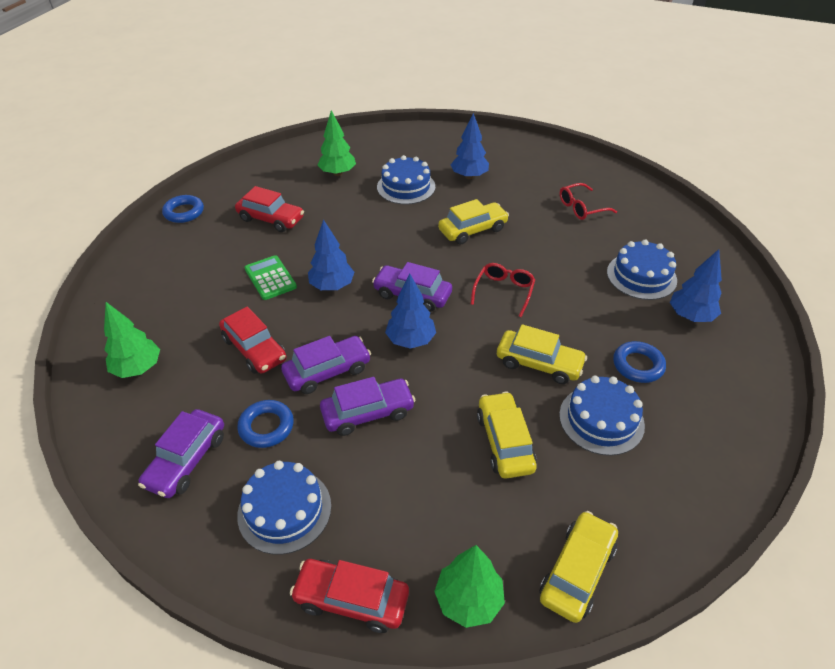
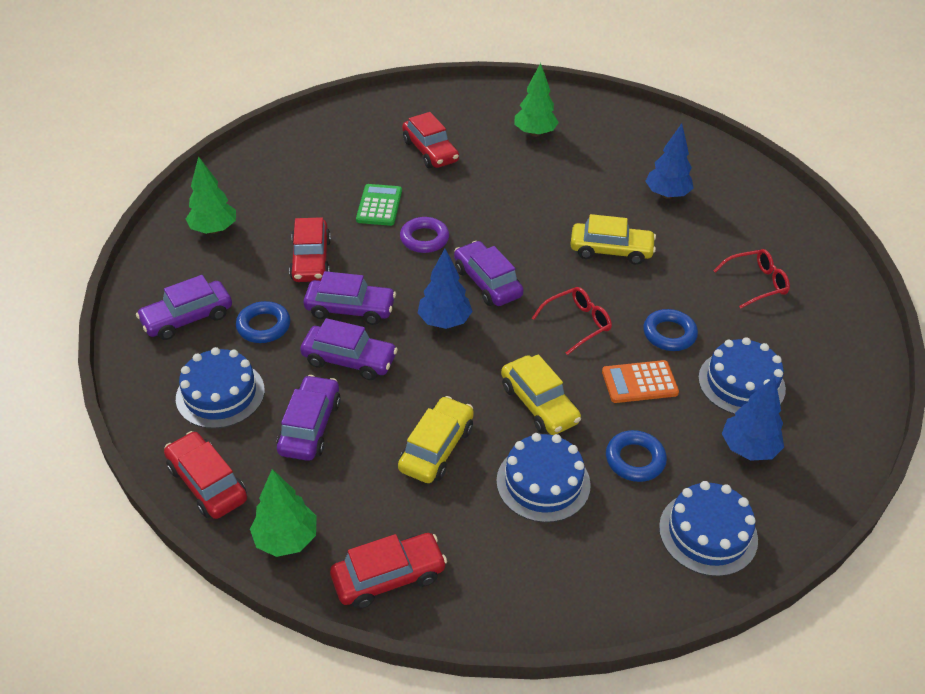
camera: 35 degrees right, 0 degrees up
blue ring [162,195,204,223] -> blue ring moved to [643,309,698,351]
blue tree [308,219,355,290] -> purple ring [400,217,449,253]
blue cake [377,155,435,204] -> blue cake moved to [659,481,758,577]
yellow car [539,511,618,623] -> red car [330,533,447,609]
red glasses [560,183,617,220] -> red glasses turned 150 degrees clockwise [713,249,790,308]
none -> purple car [277,375,341,461]
none -> orange calculator [602,360,679,403]

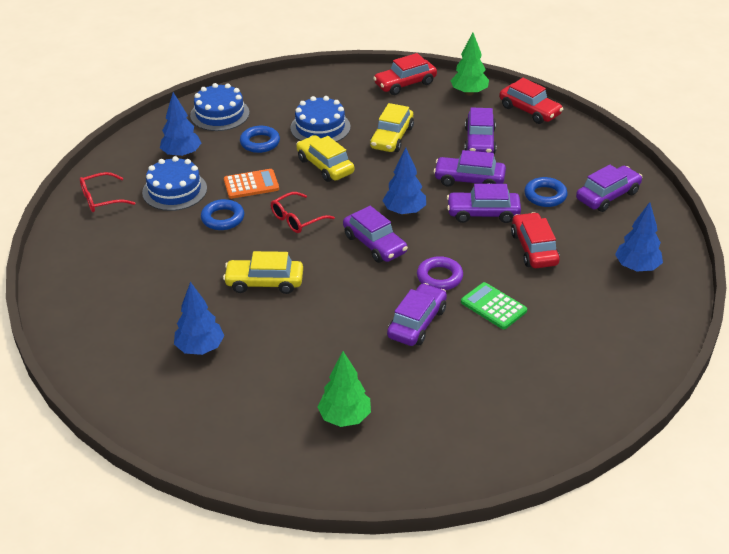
camera: 175 degrees right, 5 degrees down
blue cake [176,347,265,429] -> none
green tree [186,156,236,234] -> blue tree [615,202,663,272]
green calculator [356,184,402,226] -> green calculator turned 135 degrees clockwise [461,282,527,329]
red car [402,112,459,168] -> none
red glasses [713,249,790,308] -> red glasses moved to [80,172,135,212]
none -> purple car [387,283,447,346]

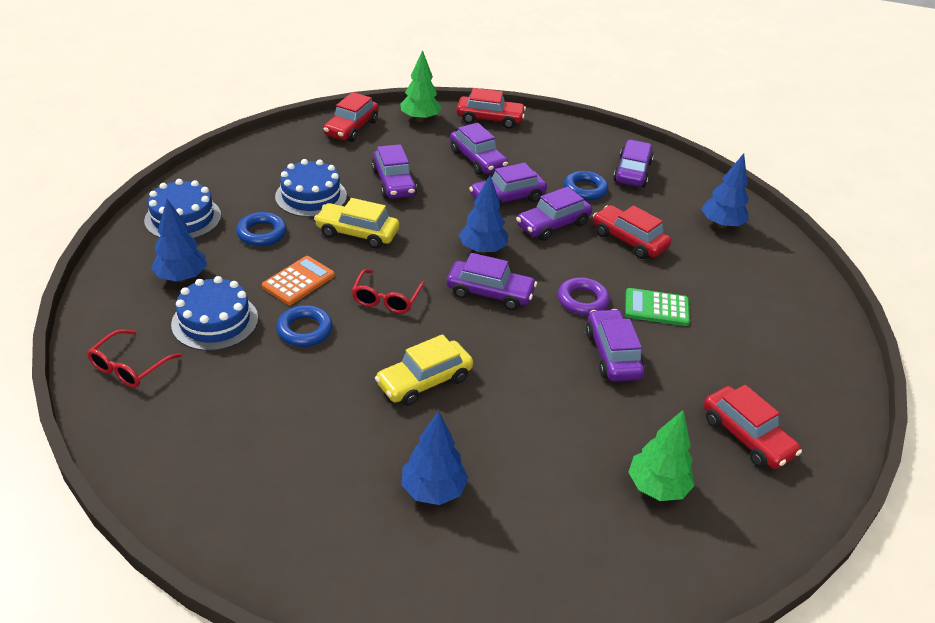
camera: 40 degrees left, 0 degrees up
yellow car [370,103,414,152] -> purple car [371,144,417,199]
none -> red car [703,385,802,469]

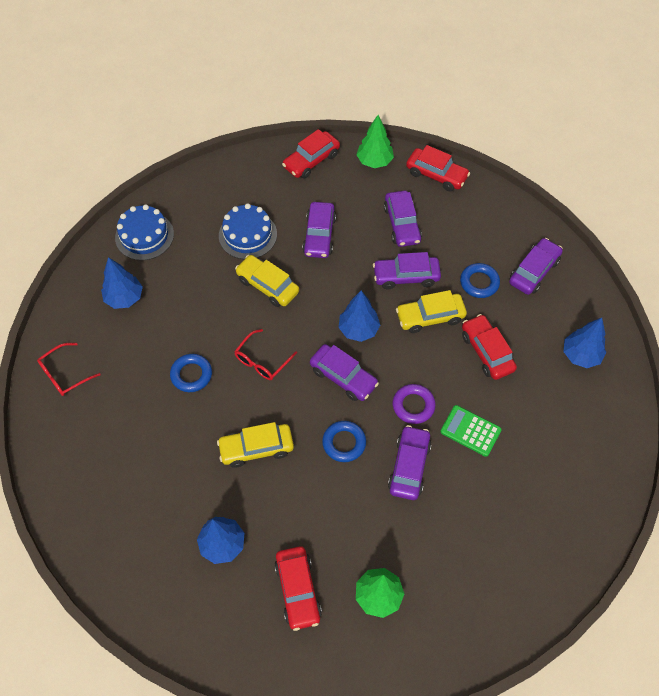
camera: 25 degrees right, 20 degrees up
blue cake [171,276,258,351] -> none
blue ring [236,212,287,246] -> blue ring moved to [322,421,366,462]
orange calculator [262,256,335,305] -> none
purple car [516,187,592,241] -> yellow car [396,290,467,333]
red car [703,385,802,469] -> red car moved to [274,546,322,631]

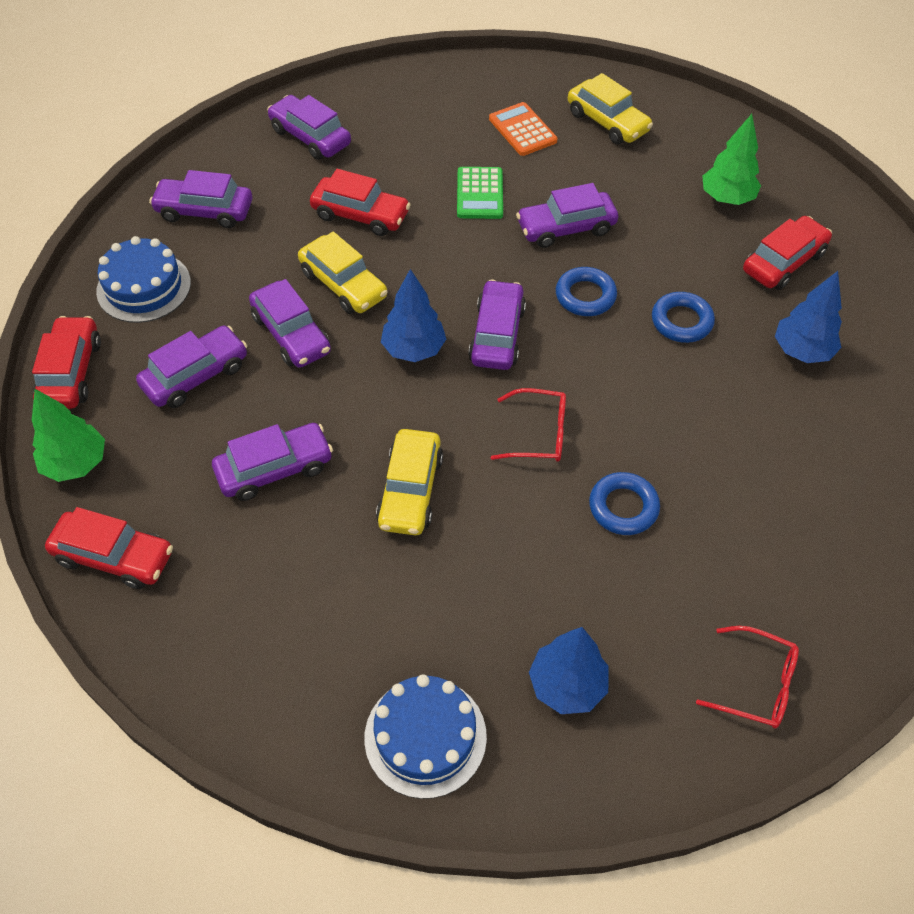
camera: 120 degrees left, 5 degrees down
yellow car [217,422,294,468] -> yellow car moved to [568,73,653,145]
blue cake [219,203,277,260] -> blue cake moved to [96,236,191,323]
purple ring [393,384,436,424] -> none
blue ring [460,263,500,298] -> blue ring moved to [652,292,715,343]
red car [462,314,517,380] -> red car turned 105 degrees counterclockwise [310,169,411,236]
blue tree [564,318,606,368] -> purple car [267,95,351,160]
none -> orange calculator [489,102,557,156]

